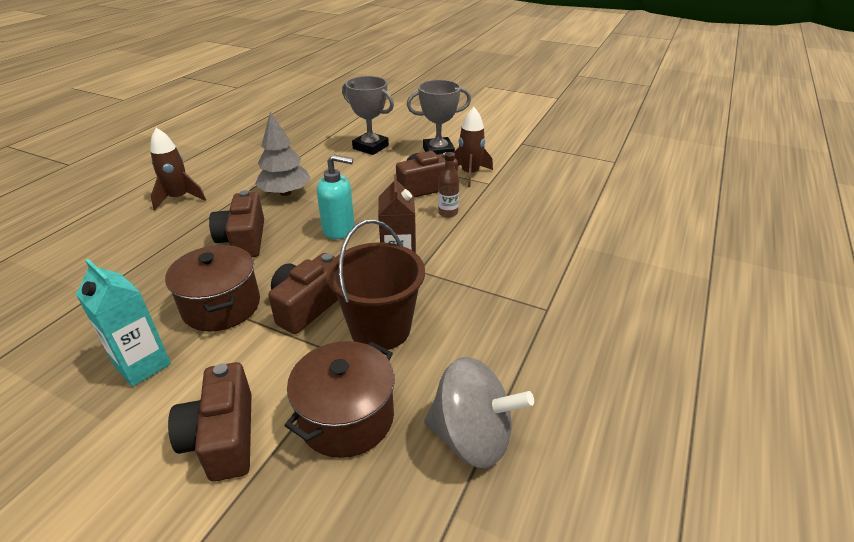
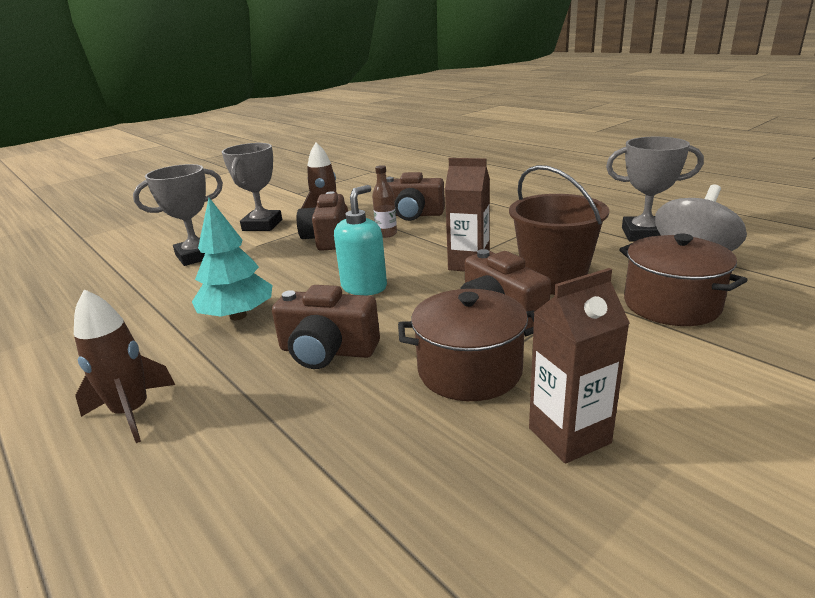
camera: 65 degrees left, 10 degrees down
turquoise carton [76,259,171,387] -> brown carton [529,268,630,464]
brown camera [168,362,252,482] -> brown camera moved to [386,172,445,221]
grey tree [255,111,311,196] -> turquoise tree [192,198,272,320]
none -> grey trophy [606,137,704,242]

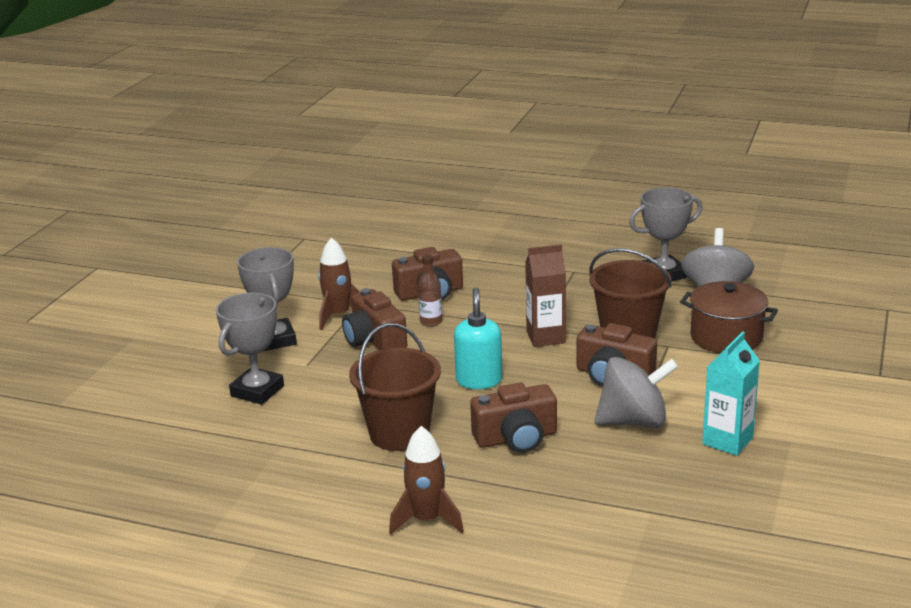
camera: 30 degrees left, 0 degrees up
turquoise tree [192,198,272,320] -> brown bucket [349,323,441,451]
brown pot [398,289,535,401] -> grey spinning top [594,357,678,428]
brown carton [529,268,630,464] -> turquoise carton [702,332,760,456]

